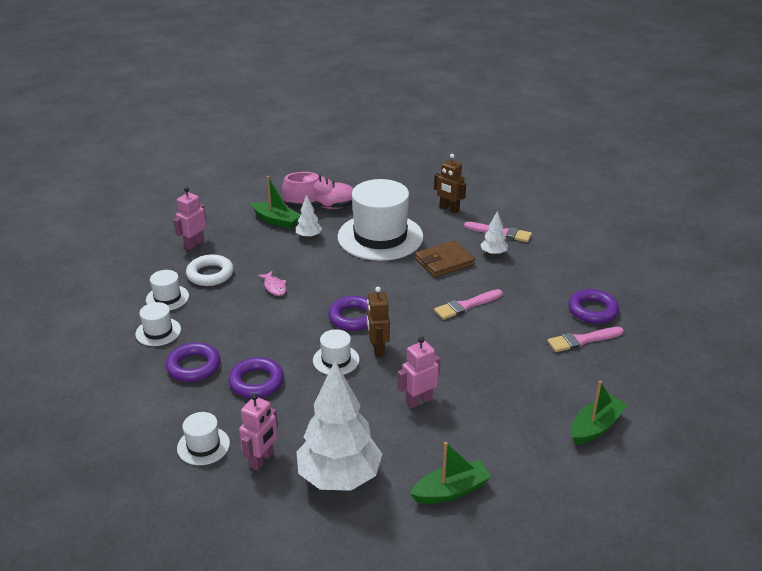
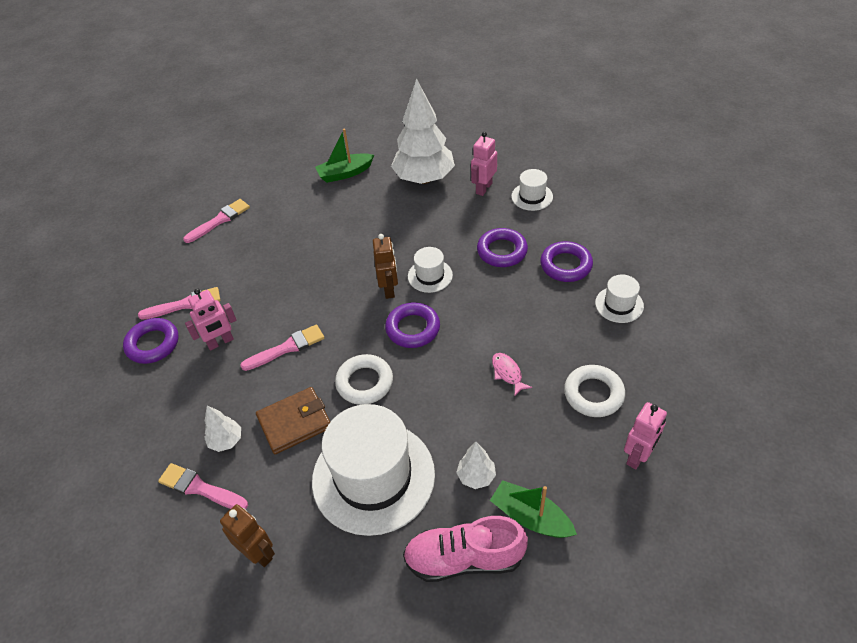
camera: 175 degrees left, 15 degrees up
white hat [146,270,189,310] -> none
pink robot [397,337,441,409] -> pink robot moved to [185,288,237,350]
green boat [571,381,627,445] -> pink brush [183,199,250,243]
none -> white ring [335,354,393,405]

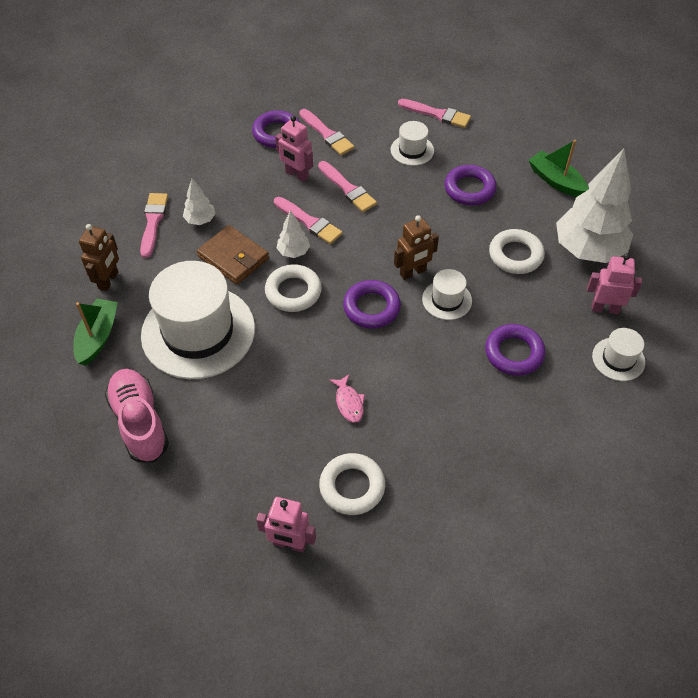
camera: 65 degrees right, 5 degrees up
white tree [456,442,496,489] -> white tree moved to [277,210,310,258]
green boat [490,480,577,538] -> green boat moved to [73,299,118,365]
pink fish [492,353,532,397] -> pink fish turned 120 degrees clockwise [329,374,365,423]
purple ring [540,241,593,282] -> purple ring moved to [444,165,497,205]
white hat [595,274,644,323] -> white hat moved to [390,121,434,166]
none -> pink brush [318,161,377,212]
none -> white ring [489,229,545,274]

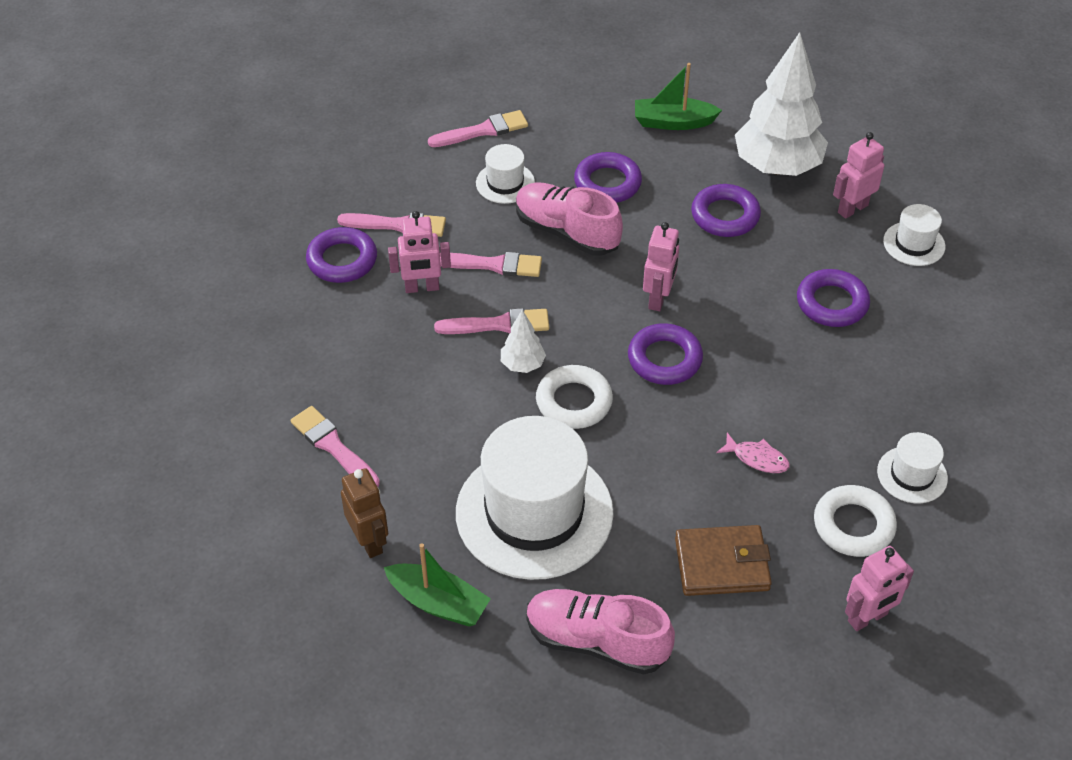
camera: 45 degrees left, 5 degrees down
green boat [73,299,118,365] -> green boat turned 150 degrees clockwise [384,543,491,626]
white tree [183,178,216,225] -> none
brown wallet [197,225,269,285] -> brown wallet moved to [675,525,772,596]
brown robot [394,215,439,280] -> pink robot [643,222,679,311]
white hat [422,269,472,320] -> white hat moved to [877,432,948,503]
white ring [489,229,545,274] -> purple ring [691,184,761,237]
none -> pink shoe [516,182,623,256]

